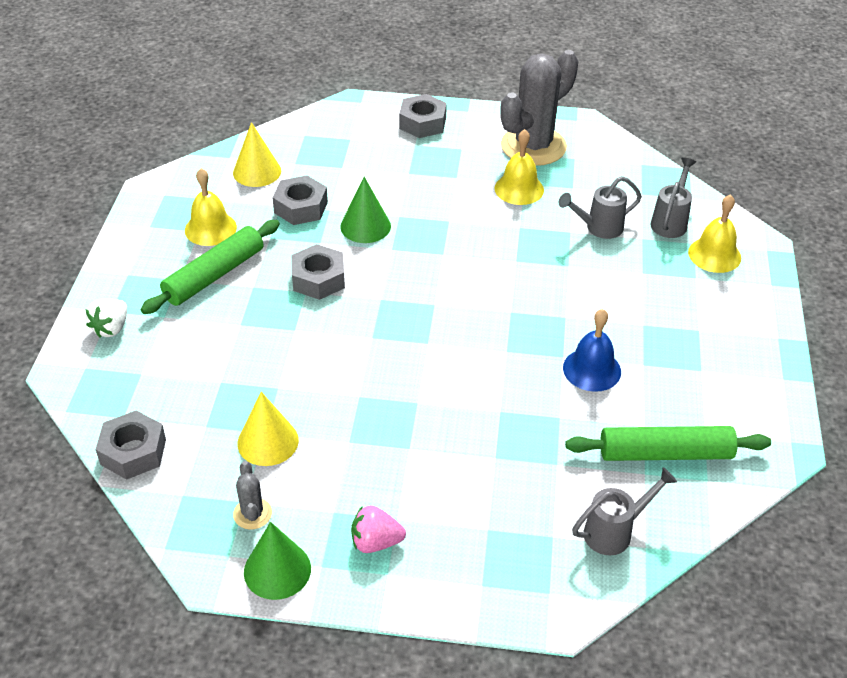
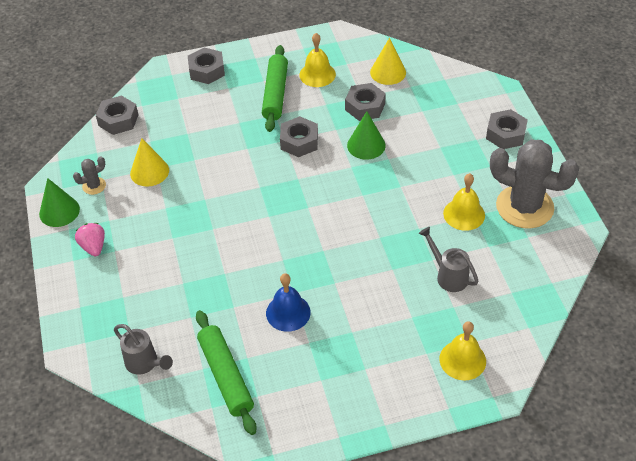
camera: 70 degrees right, 5 degrees up
white strawberry [86,298,127,337] -> grey nut [188,47,225,84]
green rolling pin [141,220,280,314] -> green rolling pin turned 75 degrees clockwise [262,45,288,132]
grey watering can [650,157,696,238] -> none

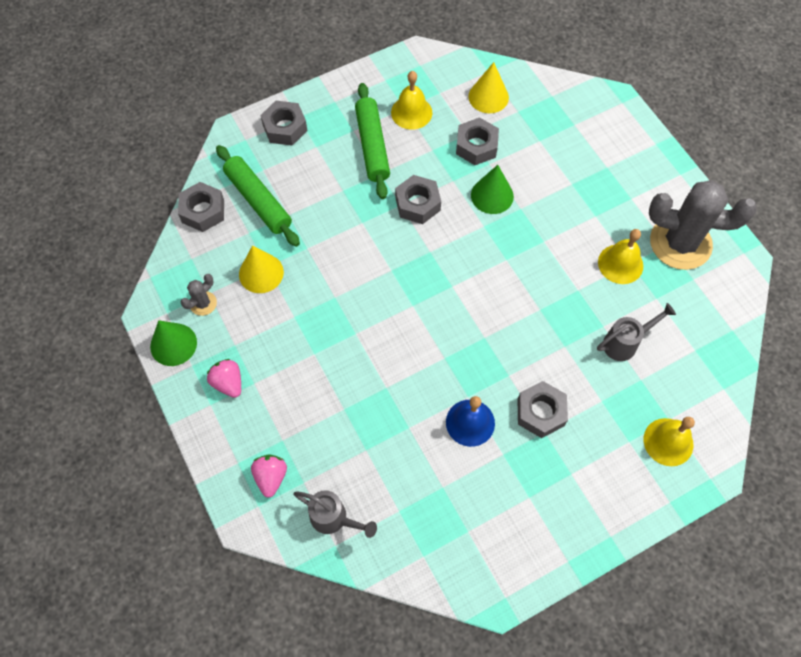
camera: 15 degrees left, 15 degrees up
green rolling pin [196,310,257,435] -> green rolling pin moved to [216,145,300,247]
grey watering can [419,227,479,292] -> grey watering can turned 120 degrees clockwise [597,303,676,361]
grey nut [486,109,528,149] -> grey nut moved to [517,381,568,438]
none -> pink strawberry [251,455,287,498]

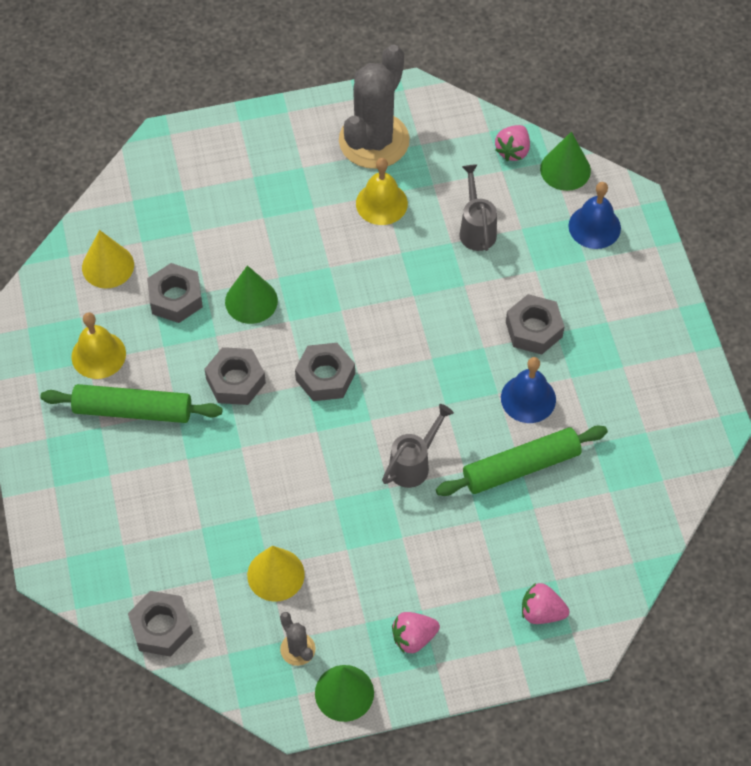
camera: 75 degrees left, 5 degrees down
green rolling pin [216,145,300,247] -> green rolling pin moved to [436,426,608,496]
grey nut [260,101,308,146] -> grey nut moved to [295,343,355,401]
grey watering can [293,490,377,538] -> grey watering can moved to [382,404,454,488]
yellow bell [644,417,695,466] -> blue bell [568,182,621,249]
none -> pink strawberry [495,125,530,161]
none -> green cone [540,132,591,191]

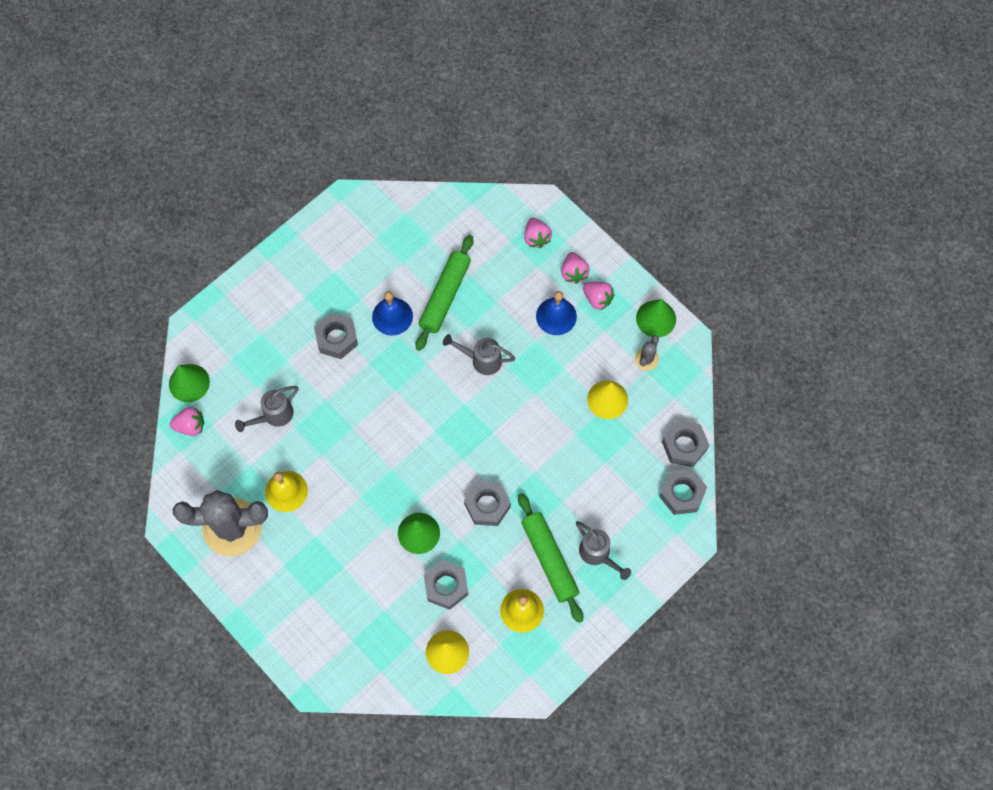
camera: 120 degrees left, 10 degrees up
grey nut [295,343,355,401] -> grey nut moved to [659,469,707,515]
green rolling pin [436,426,608,496] -> green rolling pin turned 75 degrees clockwise [416,235,473,351]
blue bell [568,182,621,249] -> blue bell moved to [536,291,577,335]
none -> pink strawberry [561,252,590,284]
none -> grey watering can [576,521,631,580]

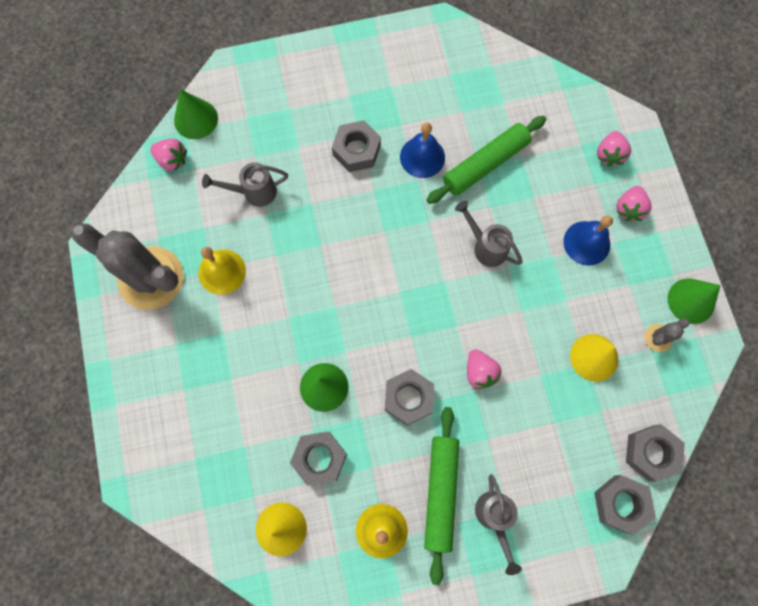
camera: 30 degrees right, 5 degrees up
pink strawberry [583,282,614,310] -> pink strawberry moved to [467,349,502,389]

